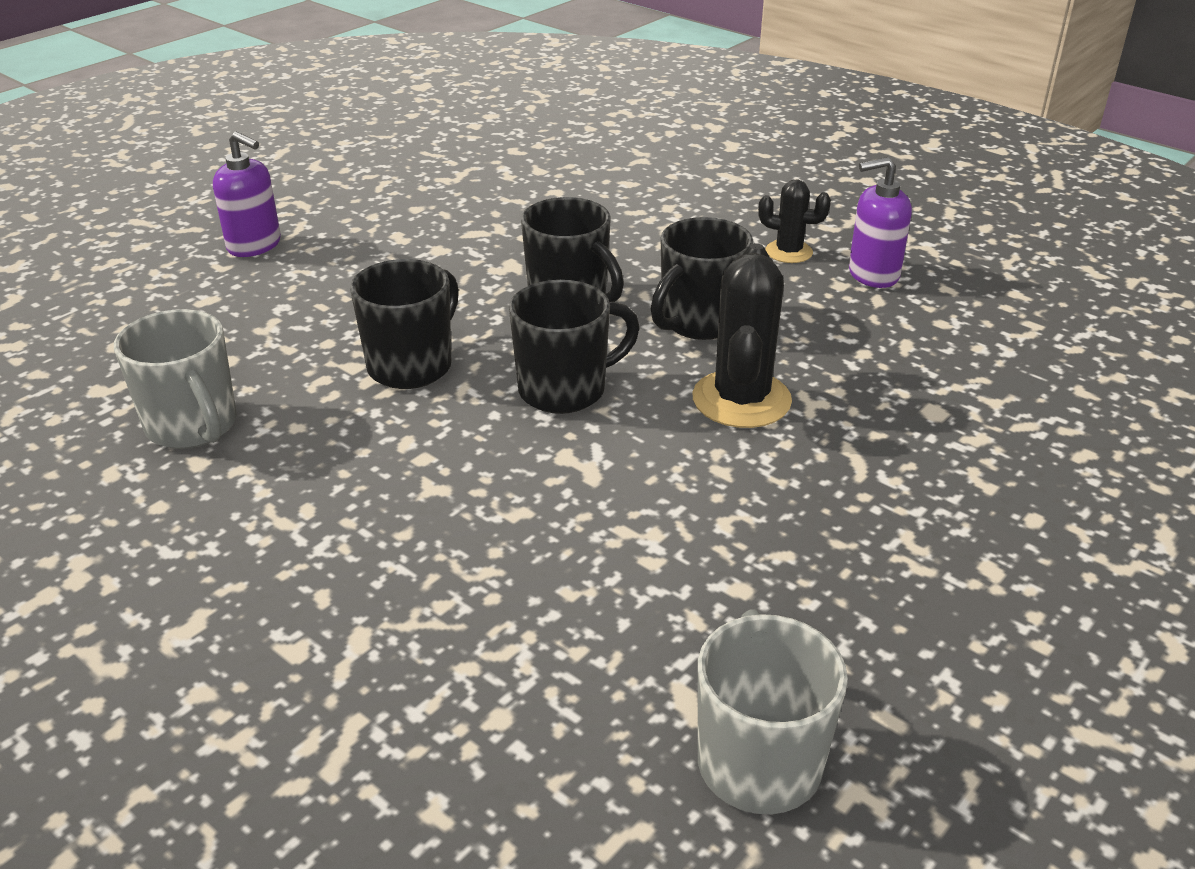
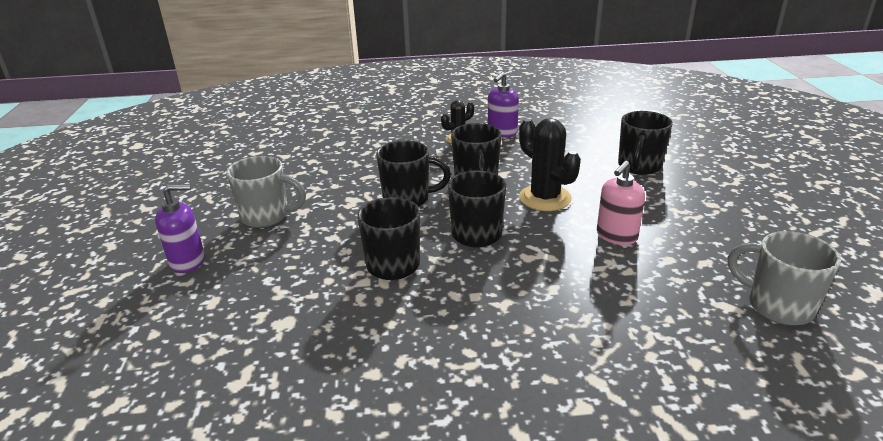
camera: 45 degrees left, 5 degrees down
grey mug [114,309,237,449] -> grey mug moved to [226,156,306,228]
none -> pink soap dispenser [597,161,645,245]
none -> black mug [618,111,672,175]

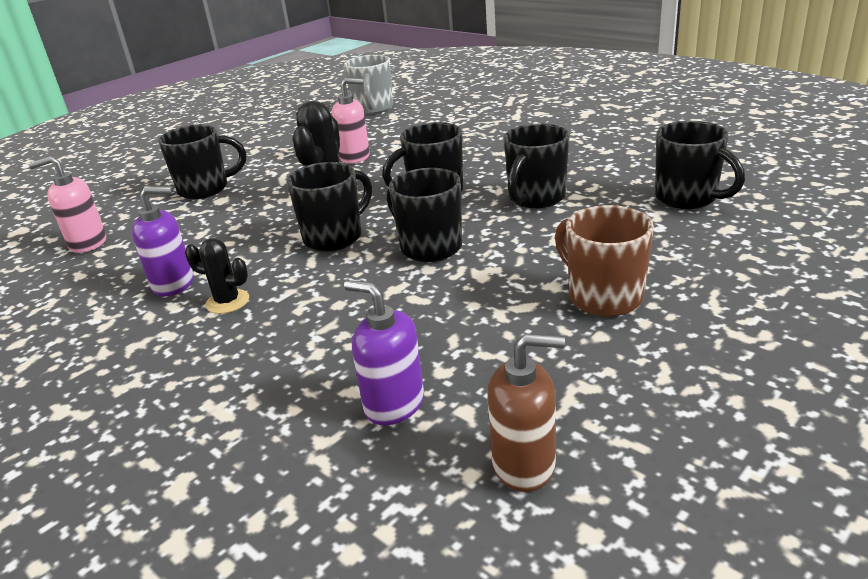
camera: 130 degrees left, 0 degrees up
purple soap dispenser [155,184,205,273] -> purple soap dispenser moved to [344,280,424,425]
grey mug [226,156,306,228] -> brown mug [555,205,654,317]
none -> pink soap dispenser [28,156,106,253]
none -> brown soap dispenser [487,334,565,492]
none -> black mug [655,121,745,209]

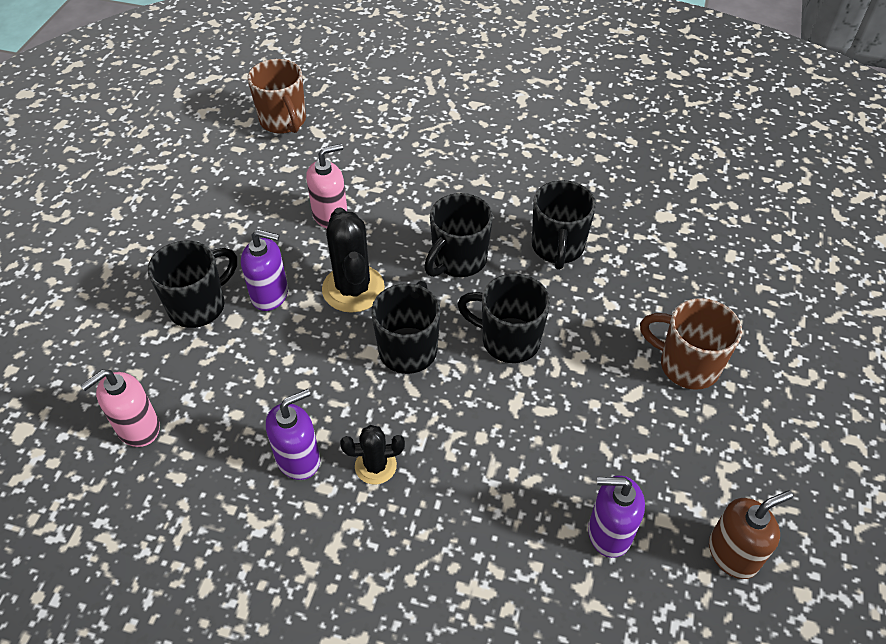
camera: 30 degrees left, 20 degrees up
grey mug [344,55,393,115] -> brown mug [247,59,306,134]
black mug [655,121,745,209] -> none
none -> purple soap dispenser [241,229,288,311]

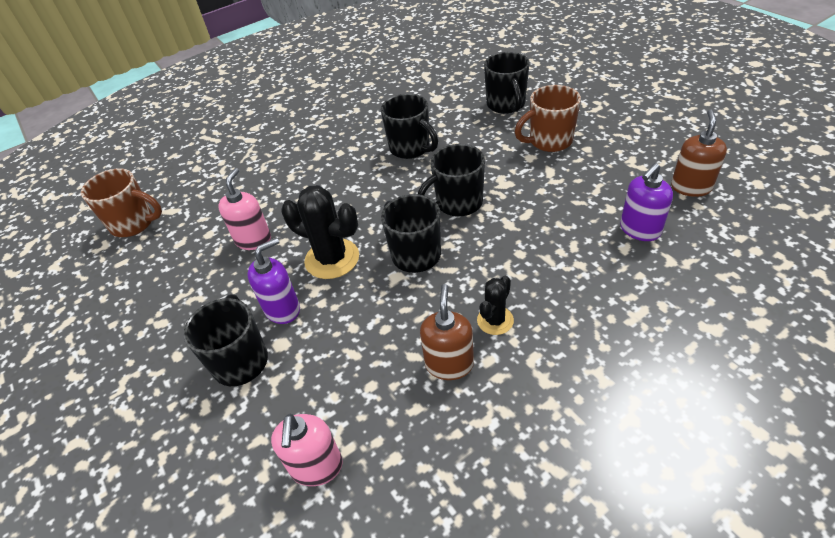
camera: 45 degrees left, 5 degrees down
purple soap dispenser [266,389,320,480] -> brown soap dispenser [420,284,474,380]
black mug [424,193,493,277] -> black mug moved to [484,52,530,114]

